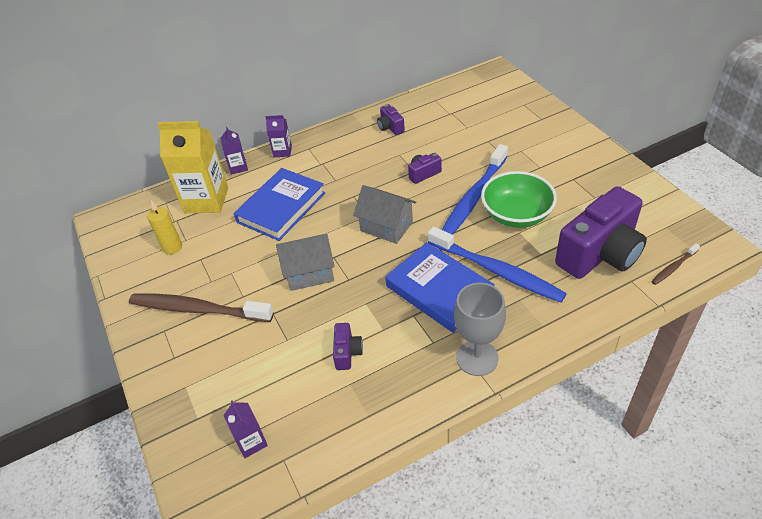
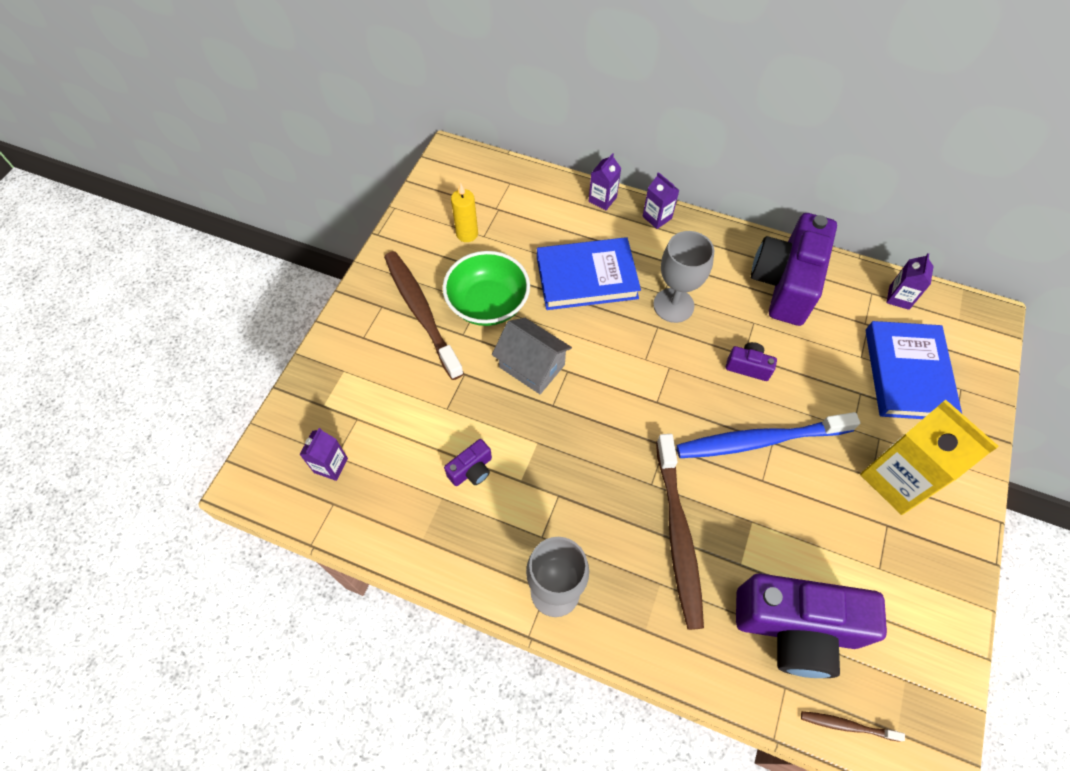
camera: 45 degrees right, 15 degrees up
yellow carton [157,121,228,213] -> yellow carton moved to [860,400,999,515]
grey house [353,185,416,244] -> none
purple camera [377,104,405,135] -> purple camera [751,213,837,326], size x2.35
blue book [385,242,495,333] -> blue book moved to [866,321,962,419]
blue toothbrush [428,227,567,303] -> brown toothbrush [656,434,704,630]
green bowl [481,171,557,228] -> green bowl moved to [443,251,530,326]
none -> grey goblet [653,231,714,323]
none -> purple carton [886,253,934,310]

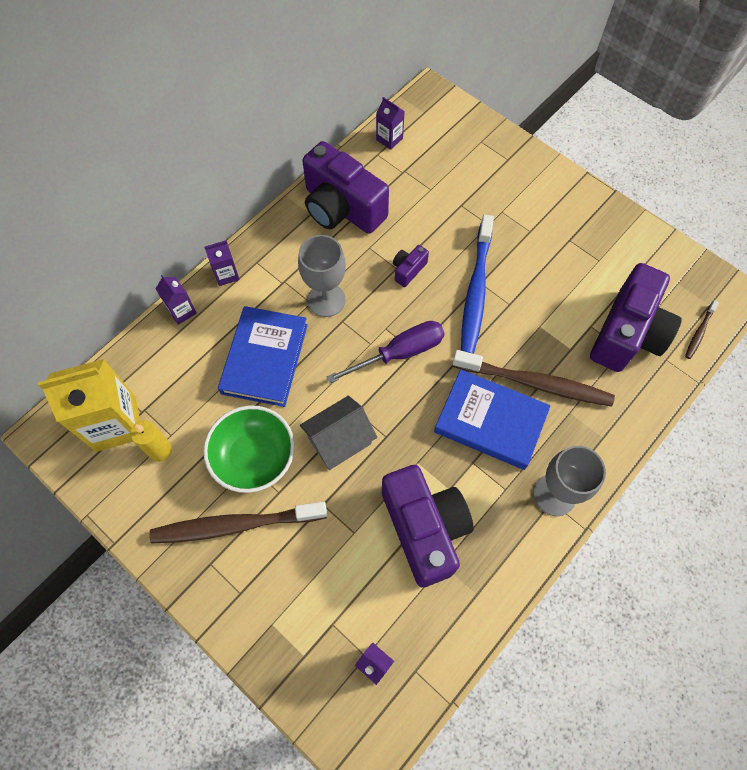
camera: 70 degrees left, 5 degrees up
purple camera [444,439,492,486] -> purple camera [382,465,474,588], size x2.35
yellow carton [860,400,999,515] -> yellow carton moved to [38,359,140,452]
blue book [866,321,962,419] -> blue book moved to [434,369,551,470]
none -> purple screwdriver [327,321,445,383]

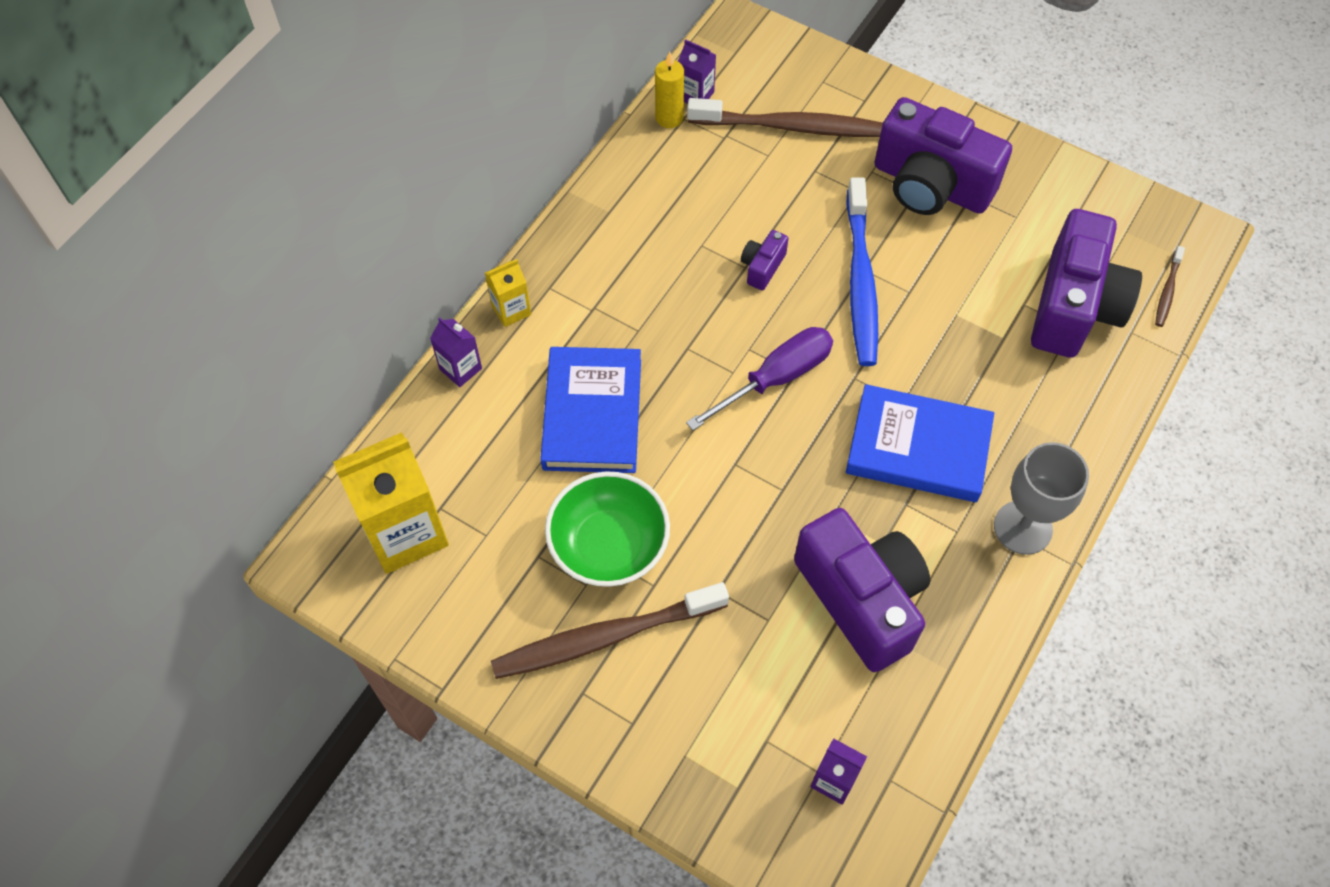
camera: 10 degrees left, 5 degrees down
yellow candle [130,420,172,462] -> yellow candle moved to [655,51,684,128]
purple carton [204,240,240,286] -> yellow carton [485,259,531,327]
grey goblet [298,235,346,317] -> none
grey house [300,396,377,470] -> none
purple camera [302,141,389,234] -> purple camera moved to [874,97,1012,215]
brown toothbrush [452,350,615,407] -> brown toothbrush moved to [687,98,883,137]

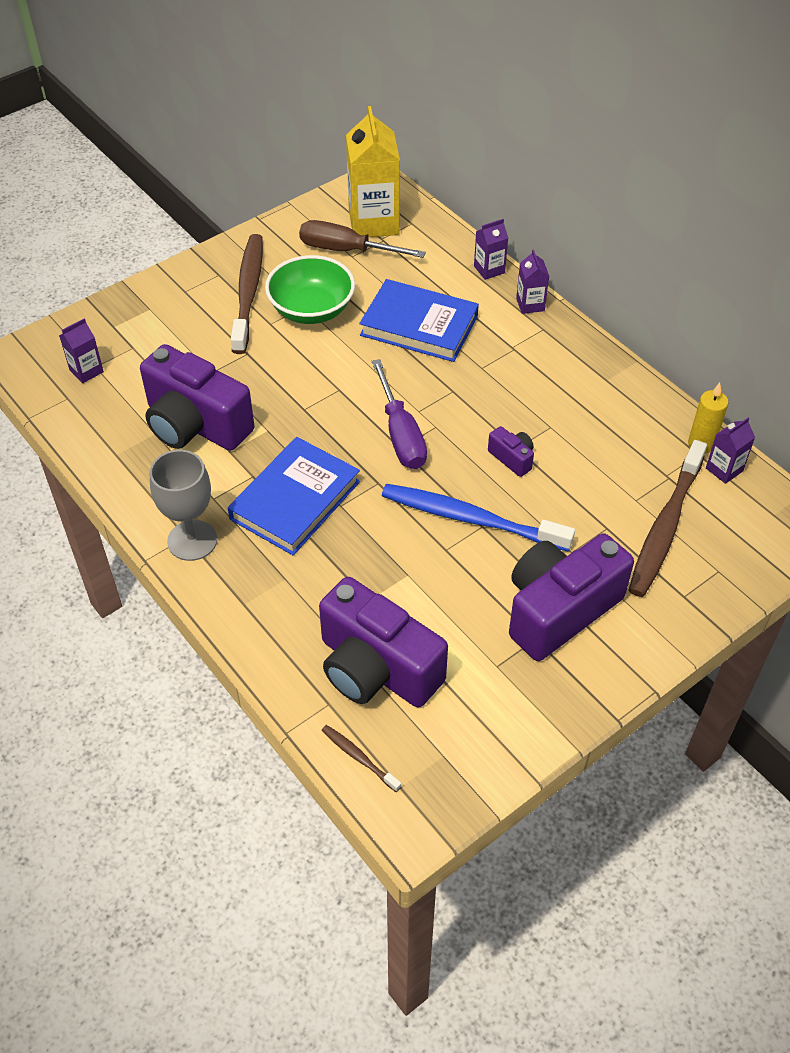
camera: 110 degrees right, 10 degrees down
yellow carton [485,259,531,327] -> purple carton [516,249,549,314]
purple camera [794,508,930,672] -> purple camera turned 45 degrees clockwise [140,344,255,451]
none -> brown screwdriver [299,220,426,258]

